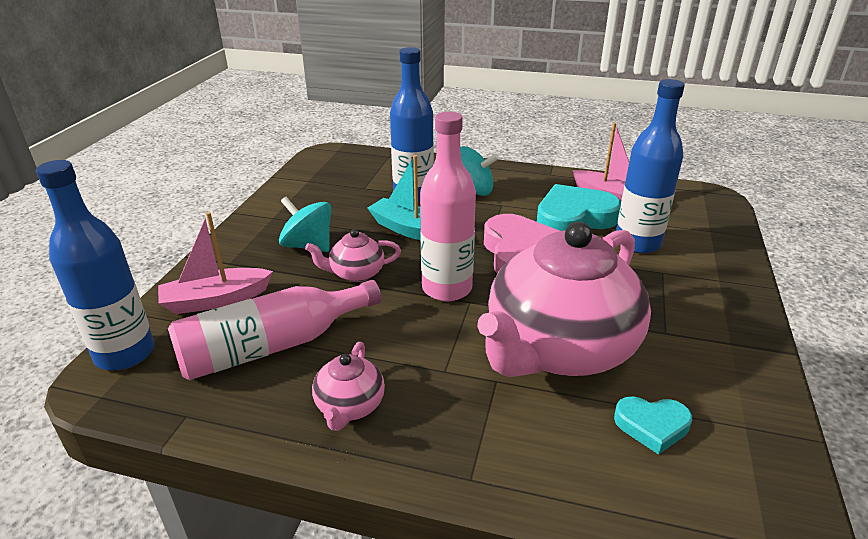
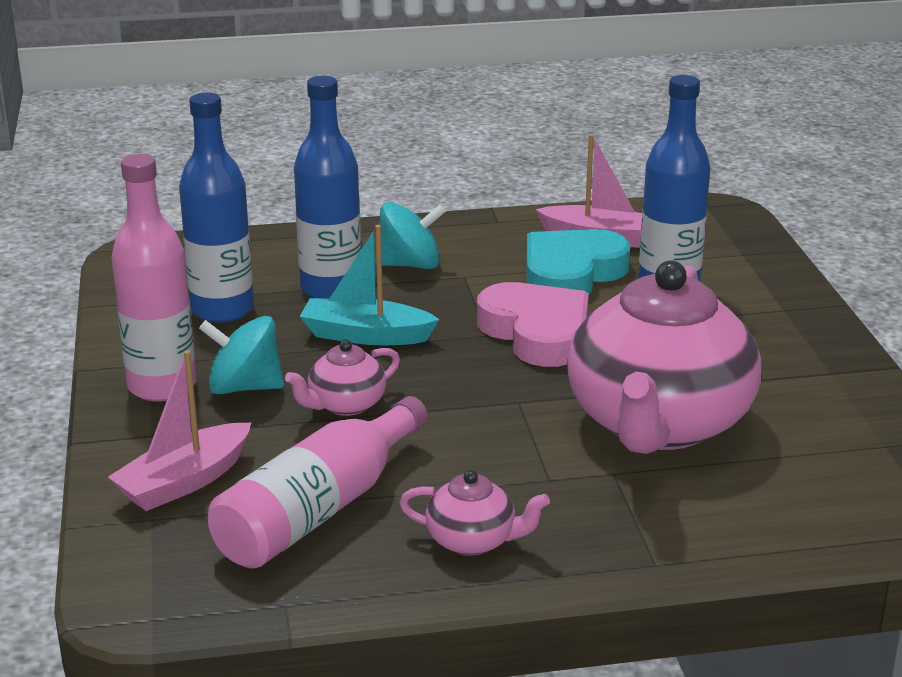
camera: 25 degrees left, 5 degrees down
blue bottle [36,160,155,370] -> blue bottle moved to [179,93,254,323]
pink teapot [312,342,385,431] -> pink teapot turned 60 degrees counterclockwise [399,470,550,556]
pink bottle [420,111,476,301] -> pink bottle moved to [112,154,196,402]
turquoise heart [614,396,692,455] -> none

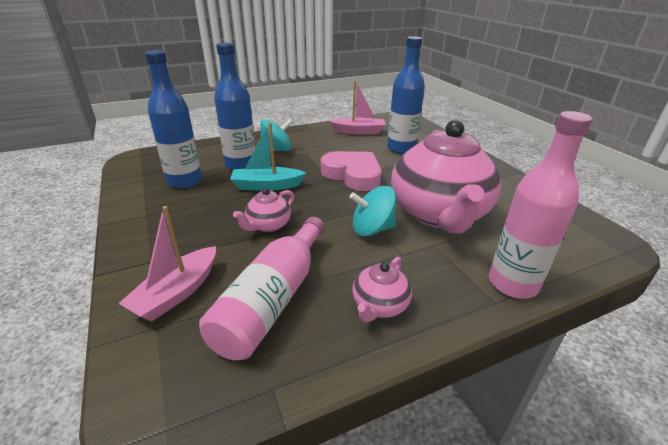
camera: 15 degrees left, 5 degrees up
pink bottle [112,154,196,402] -> pink bottle moved to [489,111,592,299]
turquoise spinning top [199,316,284,394] -> turquoise spinning top moved to [350,186,396,237]
pink teapot [399,470,550,556] -> pink teapot turned 120 degrees clockwise [352,257,412,322]
turquoise heart [527,229,630,294] -> none

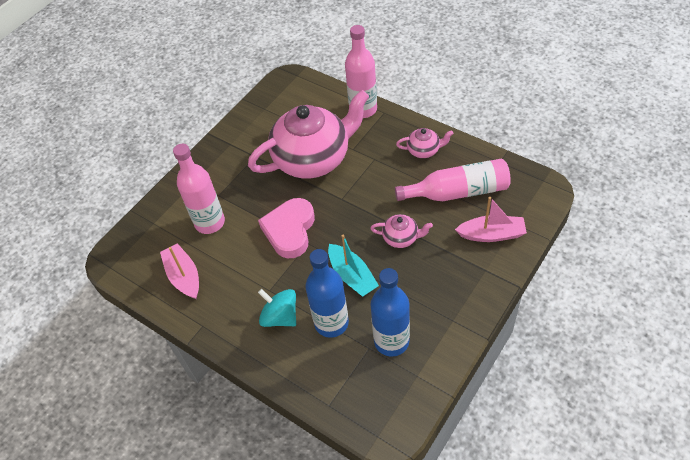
camera: 115 degrees left, 20 degrees up
turquoise spinning top [350,186,396,237] -> none
blue bottle [387,36,425,154] -> pink bottle [173,144,225,234]

